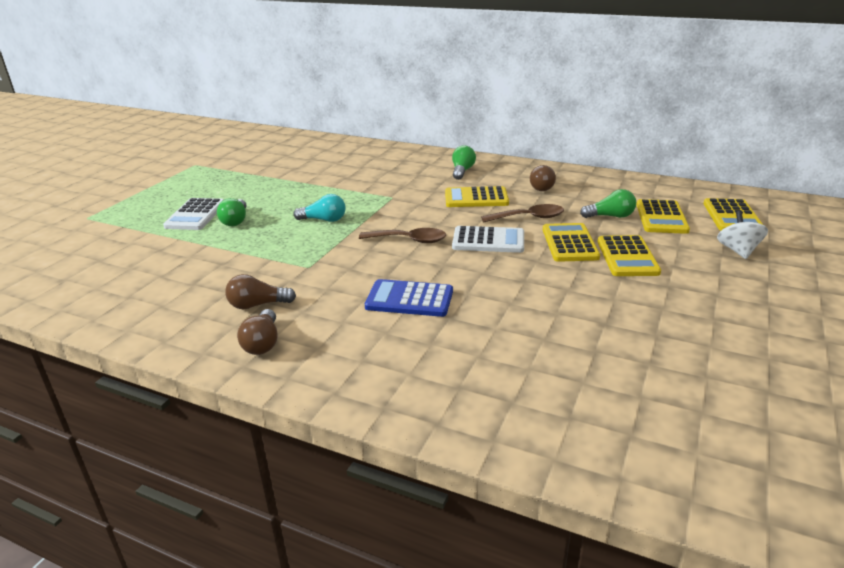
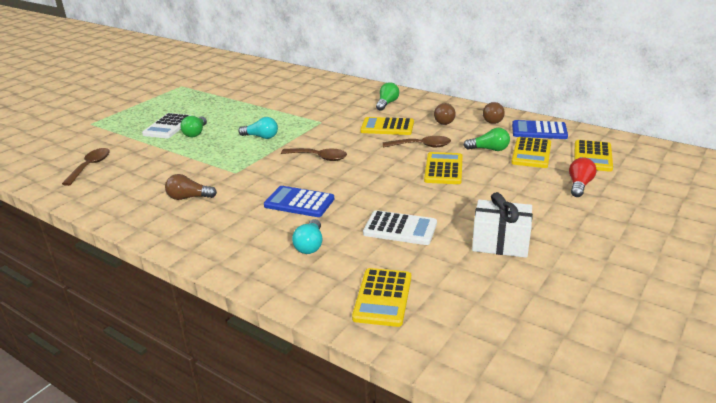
camera: 10 degrees right, 0 degrees up
brown light bulb [237,309,278,355] -> brown light bulb moved to [483,102,505,124]
white calculator [452,226,524,253] -> white calculator moved to [363,210,437,245]
yellow calculator [597,235,661,276] -> yellow calculator moved to [352,268,411,327]
white spinning top [717,211,768,259] -> red light bulb [569,157,597,197]
none -> brown spoon [62,148,110,186]
none -> turquoise light bulb [292,219,322,254]
none -> white gift [472,192,533,258]
none -> blue calculator [512,120,568,139]

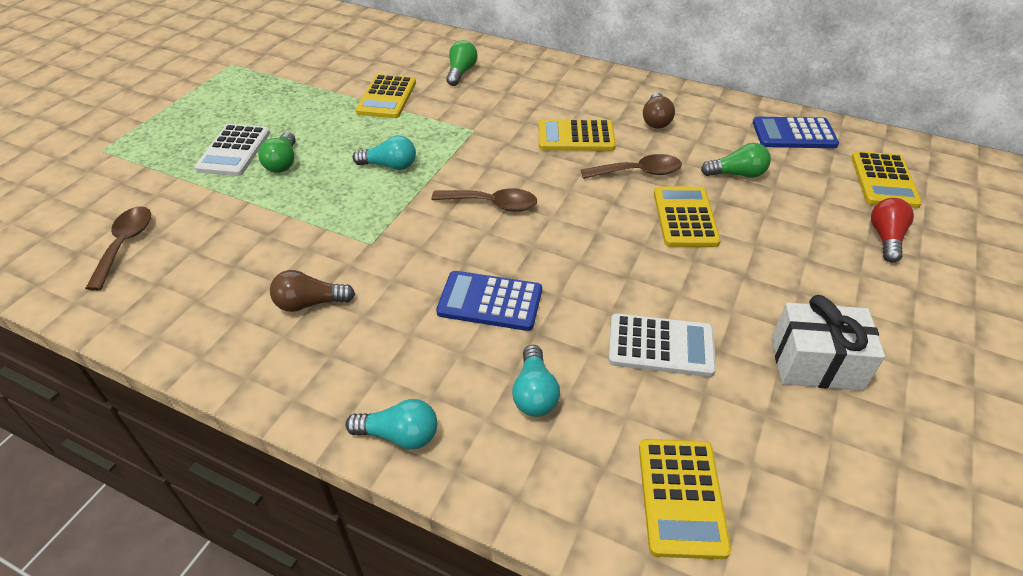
camera: 10 degrees left, 15 degrees up
green light bulb [376,82,399,111] -> green light bulb moved to [446,40,478,86]
brown light bulb [483,102,505,124] -> none
yellow calculator [511,137,551,168] -> yellow calculator moved to [356,74,416,118]
none -> turquoise light bulb [346,399,438,449]

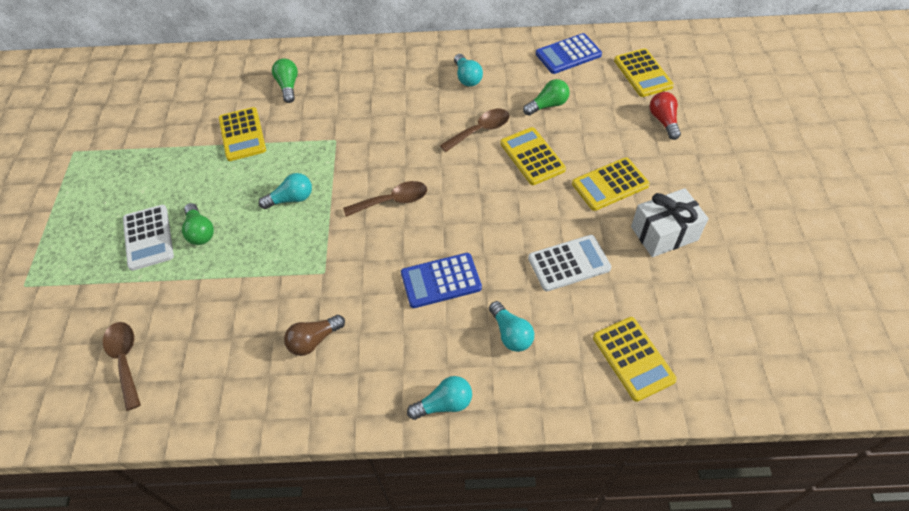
camera: 25 degrees left, 10 degrees up
yellow calculator [538,119,616,151] -> yellow calculator moved to [572,157,650,211]
brown light bulb [643,93,675,129] -> turquoise light bulb [454,54,483,87]

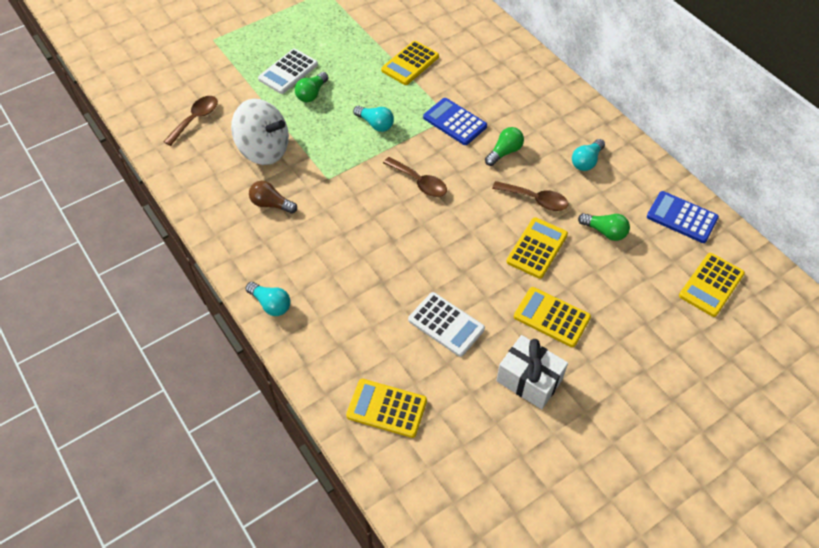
camera: 55 degrees right, 0 degrees up
green light bulb [272,58,298,103] -> green light bulb moved to [485,127,524,166]
blue calculator [401,253,482,308] -> blue calculator moved to [423,98,487,145]
turquoise light bulb [489,301,534,352] -> none
yellow calculator [593,317,677,402] -> yellow calculator turned 75 degrees clockwise [346,379,427,438]
red light bulb [650,92,681,140] -> none
none -> white spinning top [231,99,289,165]

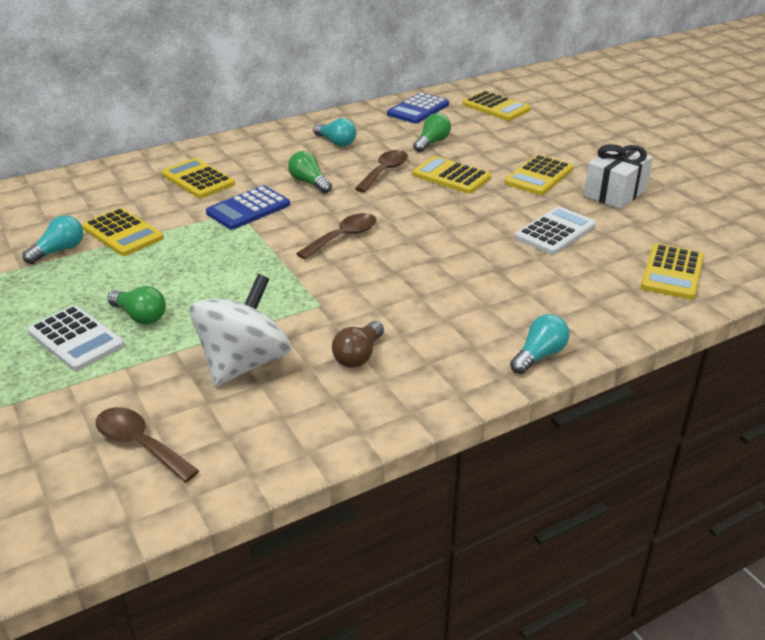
camera: 85 degrees left, 20 degrees down
turquoise light bulb [353,106,394,132] -> turquoise light bulb moved to [23,215,83,264]
none -> yellow calculator [162,158,235,198]

